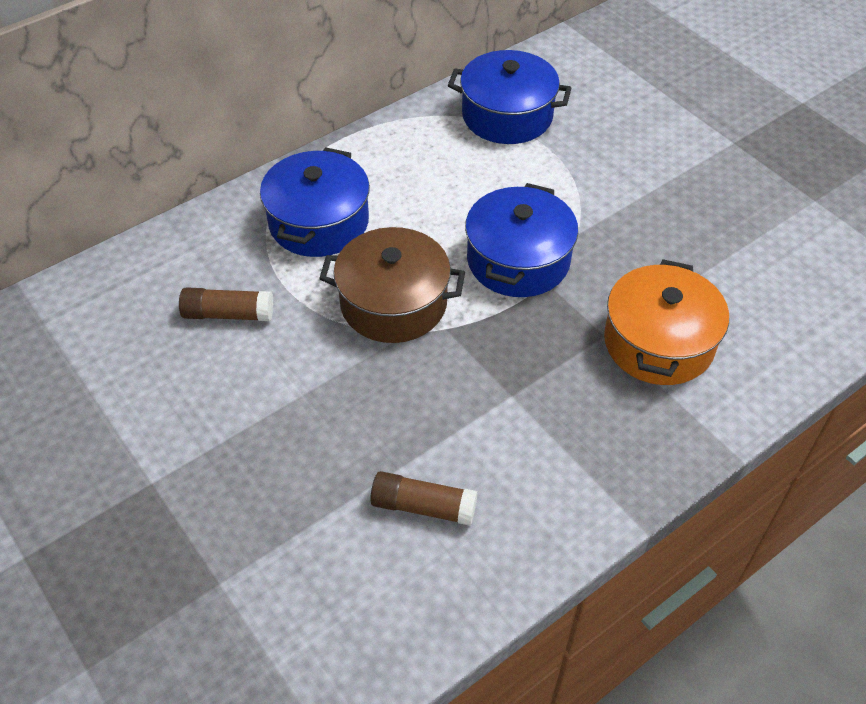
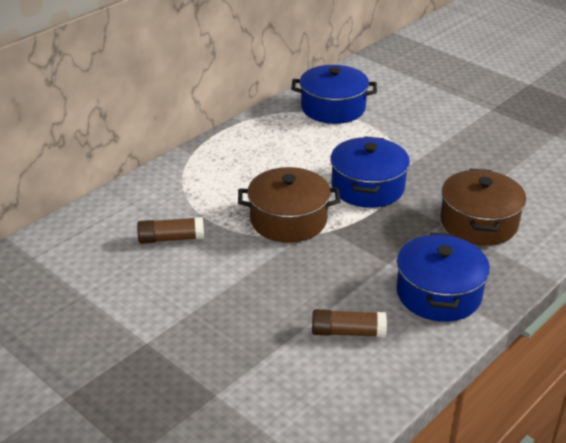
camera: 10 degrees left, 15 degrees down
blue pot [260,147,370,257] -> blue pot moved to [396,232,490,322]
orange pot [604,259,729,385] -> brown pot [440,169,526,246]

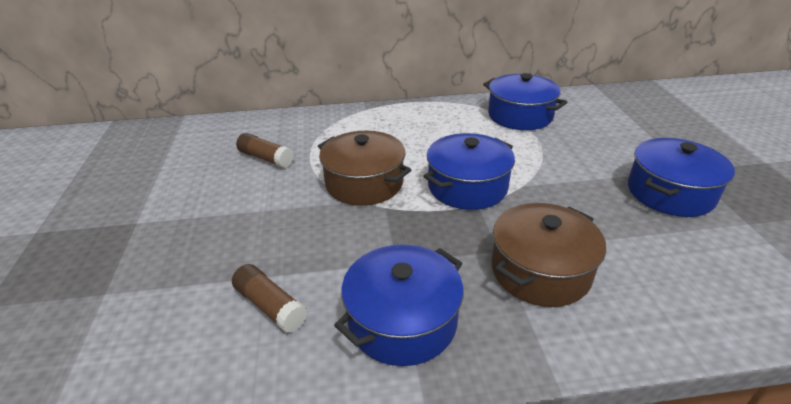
camera: 40 degrees right, 0 degrees up
none -> blue pot [628,138,735,217]

